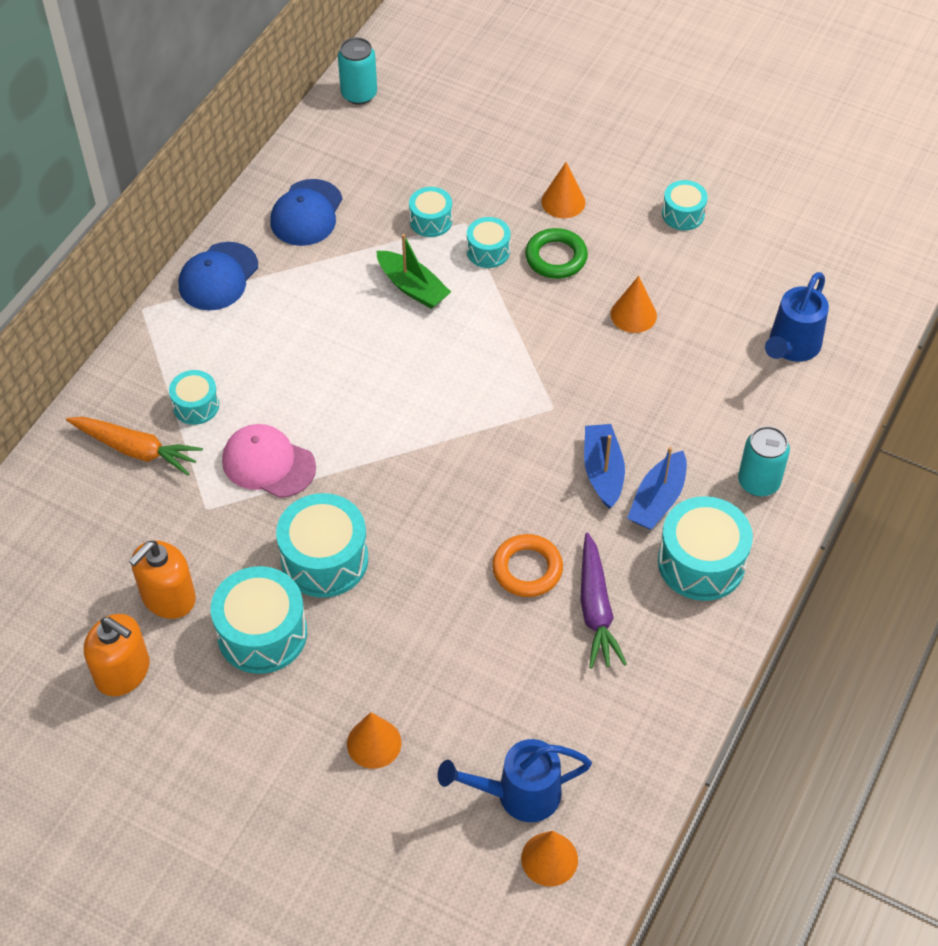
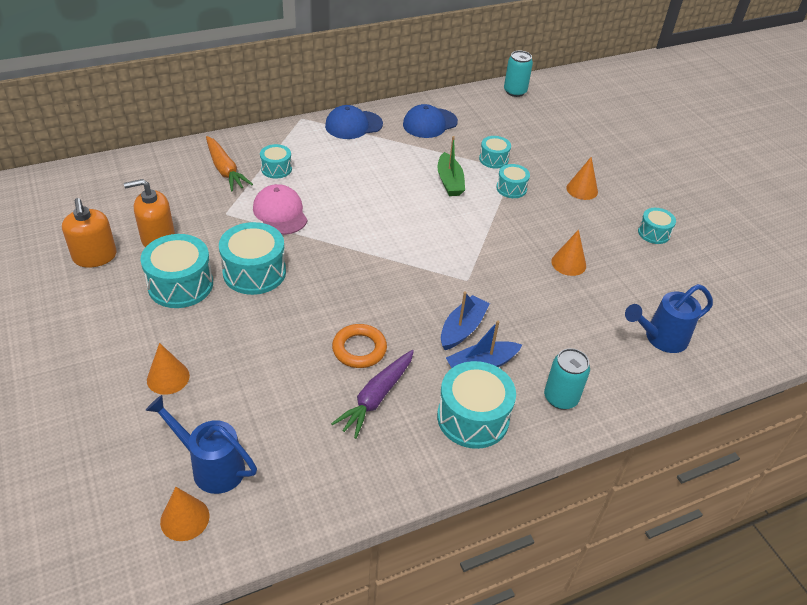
camera: 35 degrees right, 10 degrees down
green ring [525,228,588,279] -> none

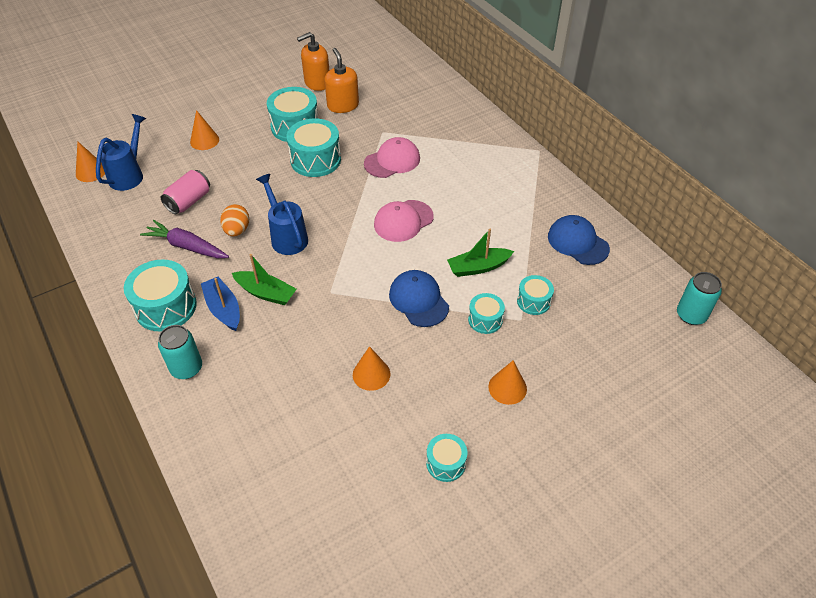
camera: 85 degrees right, 5 degrees up
orange carrot [206,136,253,191] -> none
turquoise drum [260,144,292,179] -> none
blue cap [325,105,383,139] -> blue cap moved to [389,270,449,327]
orange ring [332,324,387,368] -> orange egg [220,204,249,236]
blue boat [441,291,490,350] -> green boat [232,254,297,305]
blue watering can [625,284,713,353] -> blue watering can moved to [256,174,308,255]
none -> pink can [160,170,210,214]
none -> pink cap [374,200,434,242]

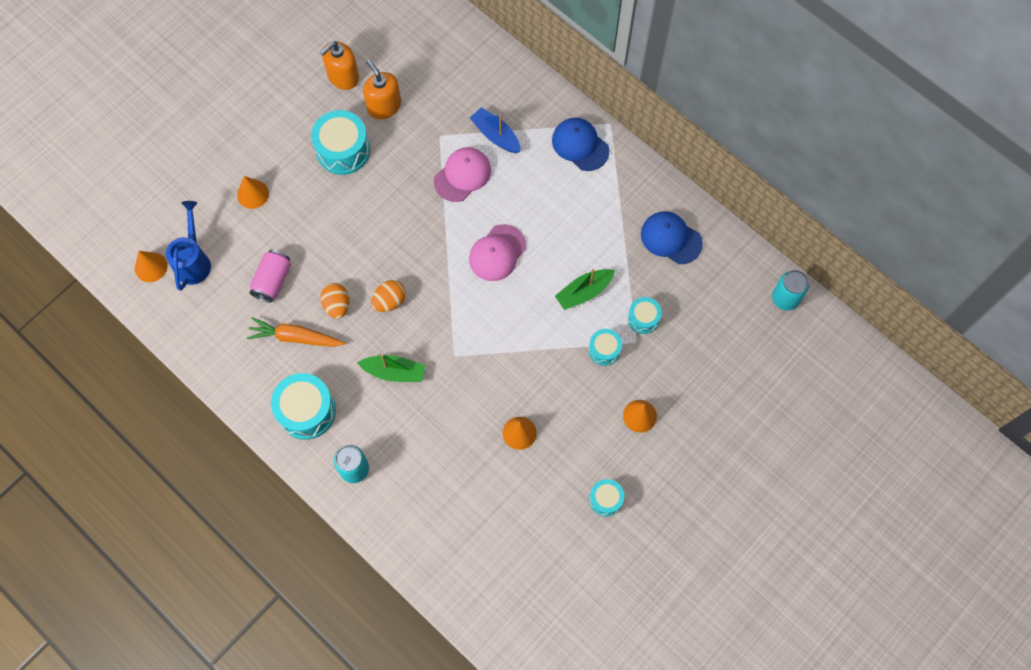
camera: 15 degrees left, 20 degrees up
purple carrot [140,220,229,258] -> orange carrot [247,317,345,347]
blue boat [201,277,240,331] -> blue boat moved to [470,107,521,153]
blue watering can [256,174,308,255] -> orange egg [371,280,406,312]
turquoise drum [287,118,341,177] -> none
blue cap [389,270,449,327] -> blue cap moved to [552,118,609,171]

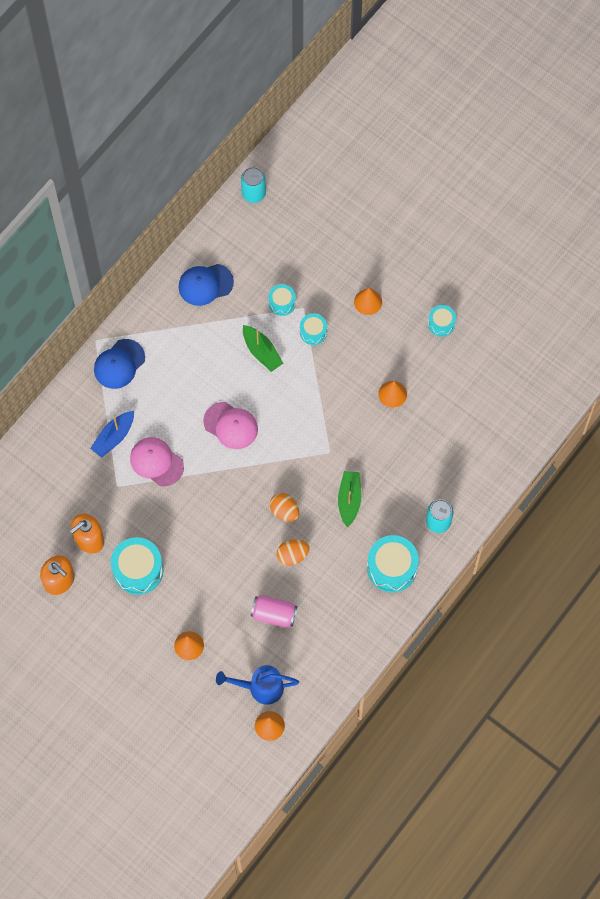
camera: 95 degrees left, 0 degrees up
orange carrot [247,317,345,347] -> none
blue cap [641,211,703,264] -> blue cap turned 45 degrees clockwise [179,264,234,306]

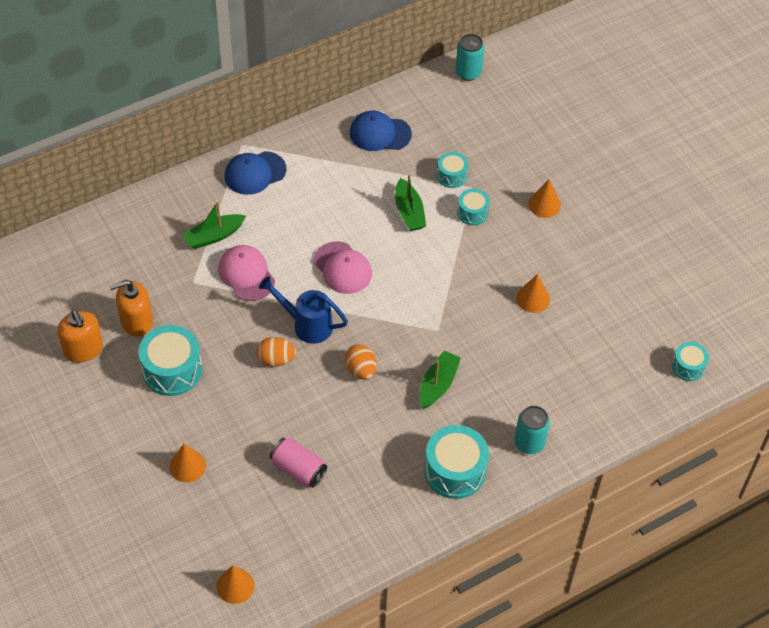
camera: 20 degrees right, 15 degrees down
blue boat [90,411,134,458] -> green boat [182,201,246,249]
blue watering can [216,665,299,705] -> blue watering can moved to [259,276,348,344]
orange egg [277,539,309,566] -> orange egg moved to [256,337,296,367]
turquoise drum [428,305,456,337] -> turquoise drum moved to [672,342,709,381]

